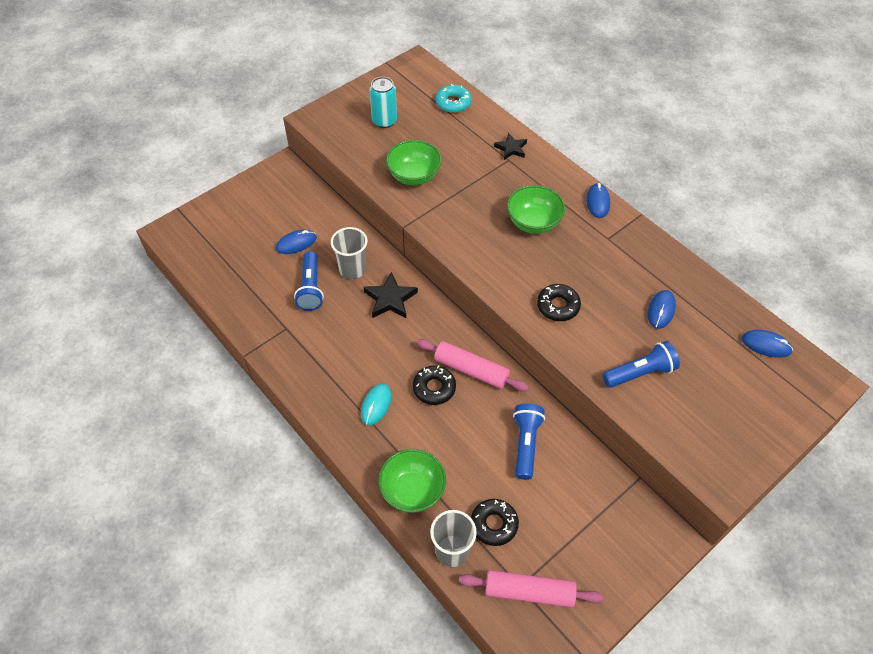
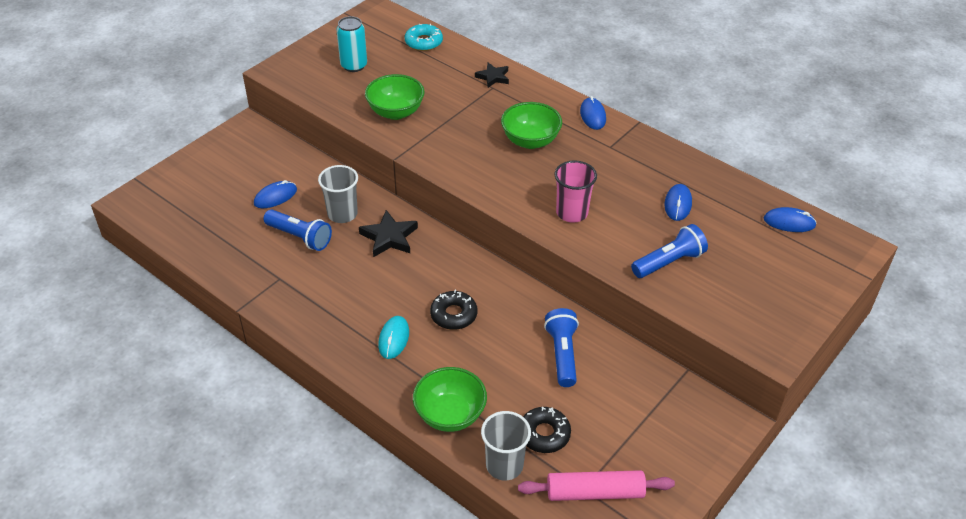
camera: 10 degrees left, 10 degrees down
blue flashlight [294,251,324,311] -> blue flashlight turned 45 degrees counterclockwise [264,210,332,251]
pink rolling pin [417,339,529,391] -> none
black donut [537,284,581,321] -> pink cup [555,160,597,223]

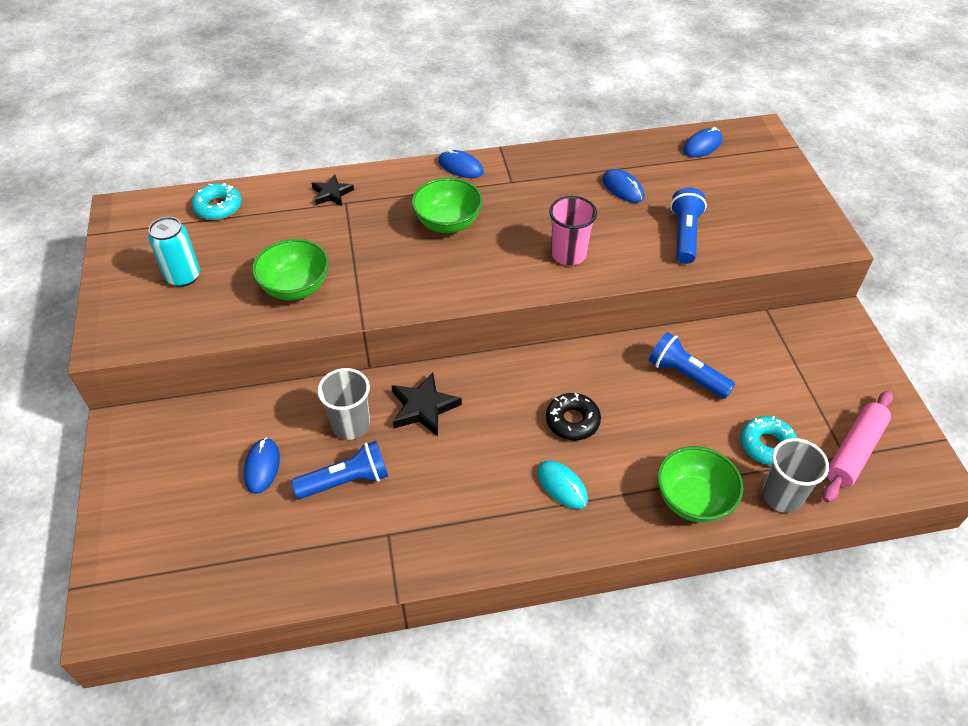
camera: 50 degrees left, 5 degrees up
black donut [523,407,571,453] -> turquoise donut [740,416,797,465]

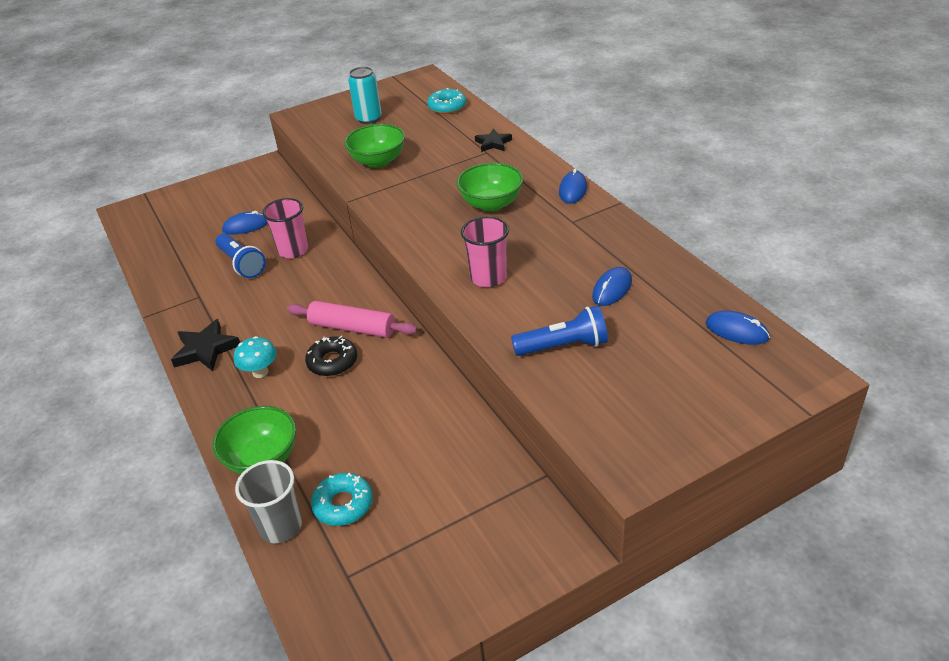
camera: 75 degrees right, 10 degrees down
grey cup [317,368,370,440] -> pink cup [262,198,308,258]
black star [391,372,462,437] -> black star moved to [171,319,240,371]
turquoise mouse [537,461,588,509] -> turquoise mushroom [234,336,277,378]
blue flashlight [649,332,735,399] -> none
pink rolling pin [823,390,893,502] -> pink rolling pin moved to [287,301,417,338]

